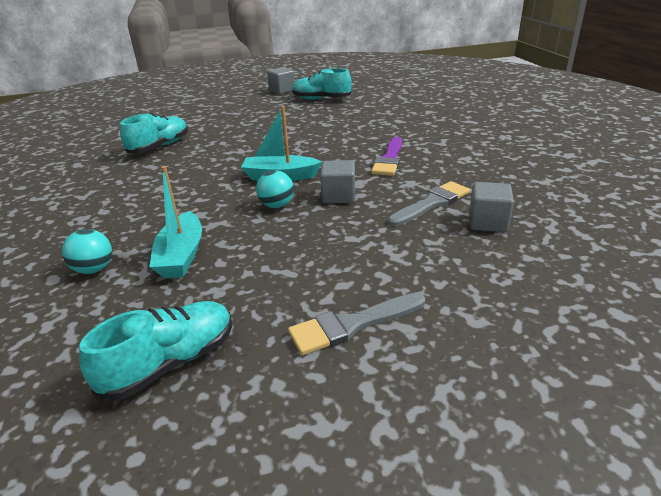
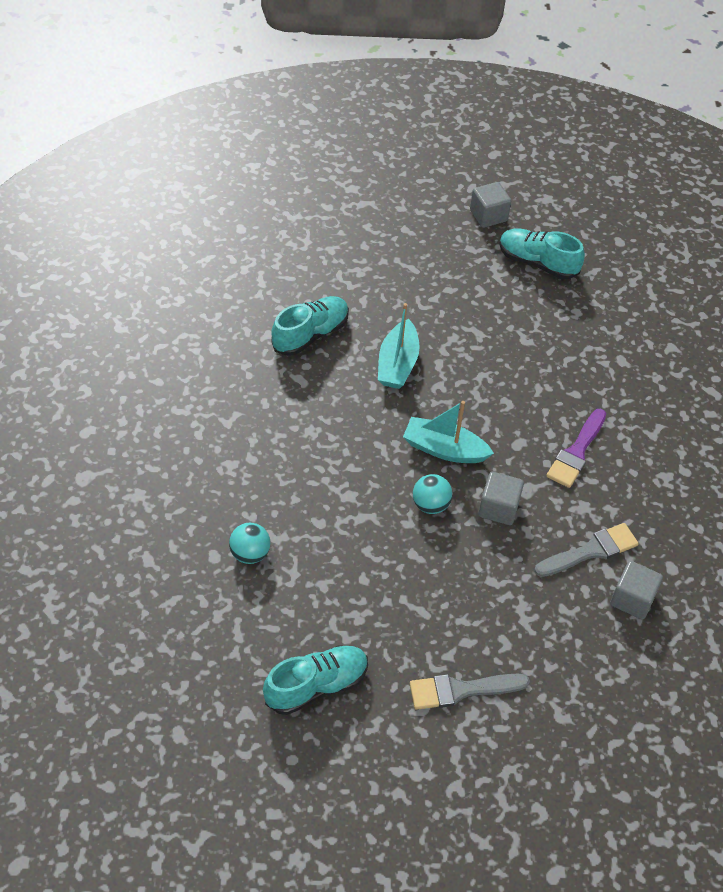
camera: 10 degrees right, 20 degrees up
turquoise boat [149,166,202,278] -> turquoise boat moved to [378,303,420,389]

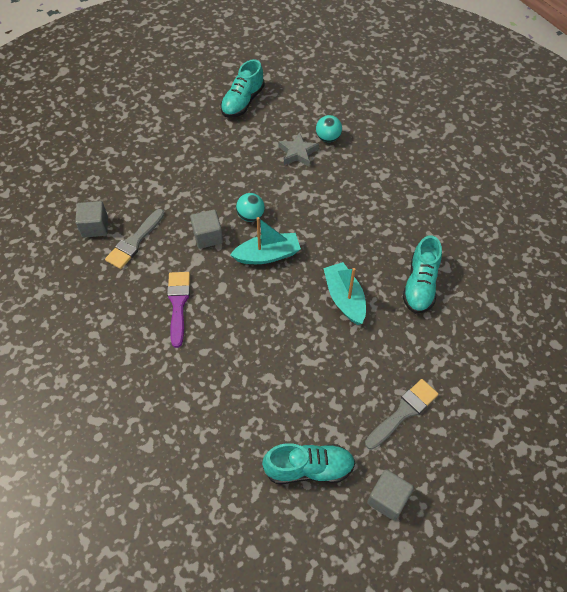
camera: 150 degrees right, 5 degrees up
grey brush [410,674,530,710] -> grey brush moved to [365,379,439,449]
none -> grey star [278,132,319,167]

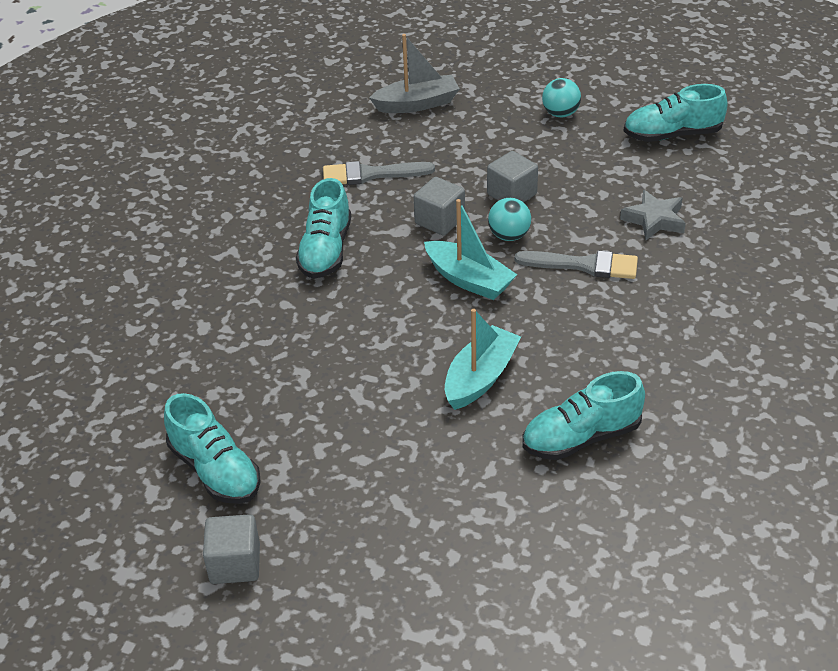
camera: 55 degrees right, 15 degrees down
grey cube [75,201,108,238] -> grey cube moved to [487,151,538,203]
purple brush [167,272,190,348] -> turquoise shoe [296,178,351,279]
turquoise ball [316,115,342,142] -> turquoise ball moved to [542,78,581,117]
grey brush [365,379,439,449] -> grey brush moved to [515,251,638,279]
none -> grey boat [369,34,460,113]

